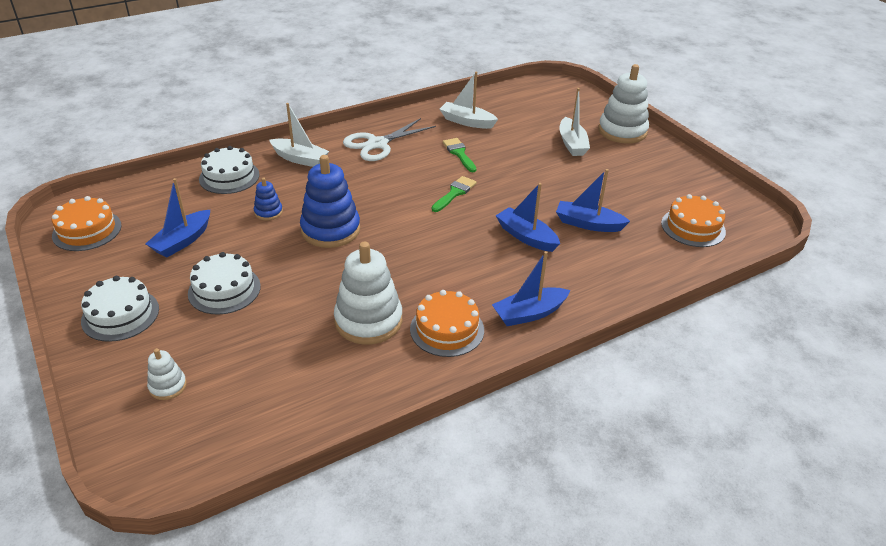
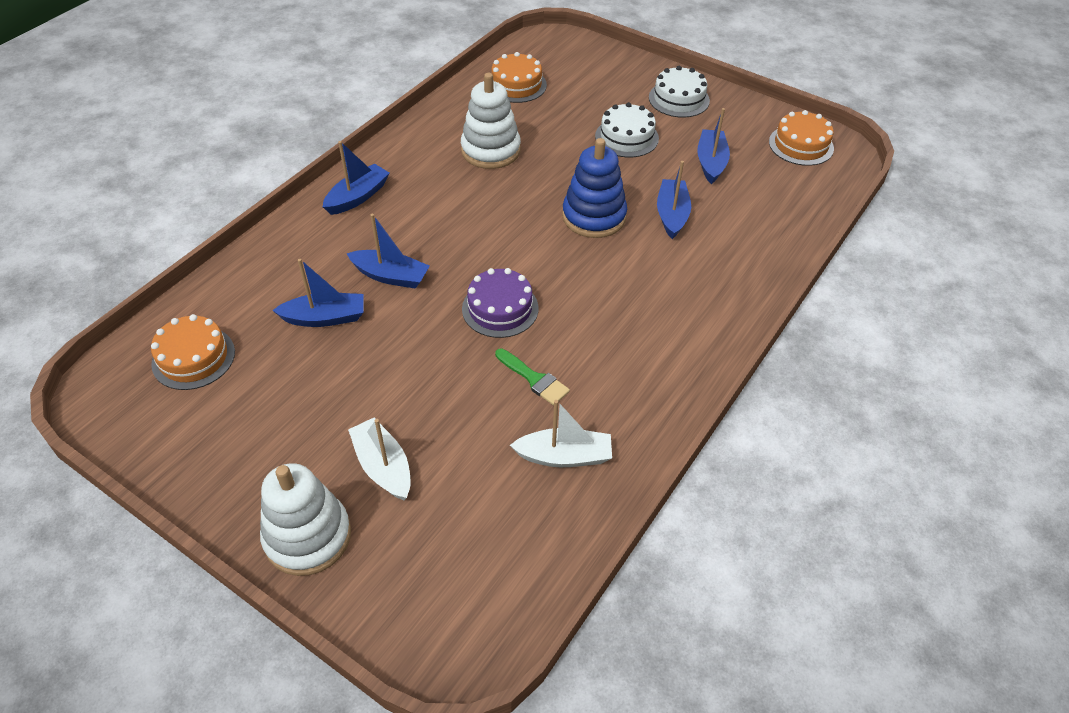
camera: 155 degrees right, 10 degrees up
white stacking toy [147,348,187,400] -> none
white cake [199,146,260,194] -> none
blue stacking toy [254,177,283,221] -> blue boat [657,161,691,239]
white boat [269,103,329,167] -> none
white scissors [343,118,436,161] -> none
orange cake [410,290,484,357] -> orange cake moved to [492,52,547,103]
green brush [432,176,477,212] -> purple cake [462,268,539,338]

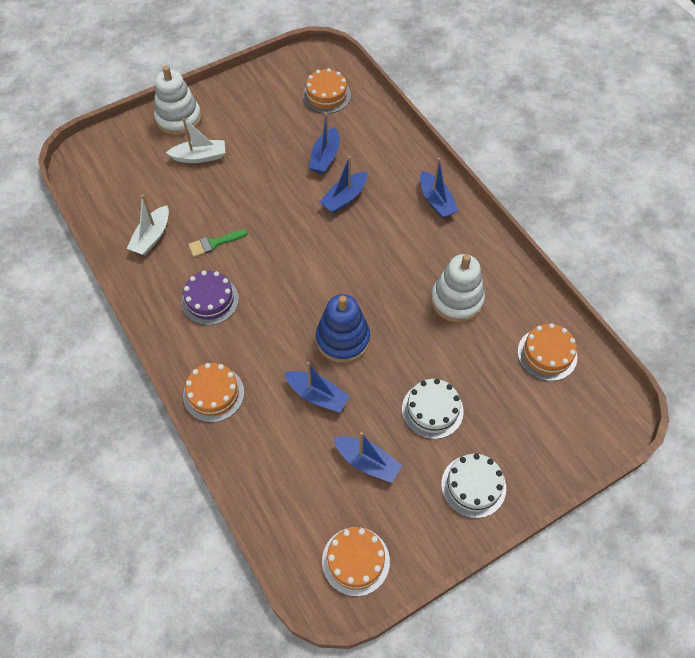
camera: 115 degrees right, 10 degrees up
purple cake [462,268,539,338] -> purple cake moved to [181,271,239,325]
none -> orange cake [183,363,244,422]

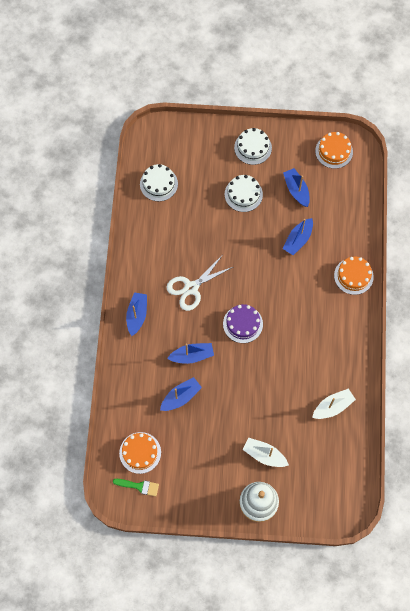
camera: 145 degrees left, 10 degrees up
purple cake [181,271,239,325] -> purple cake moved to [223,304,263,343]
green brush [188,229,248,257] -> green brush moved to [113,479,159,496]
blue boat [285,362,350,413] -> blue boat turned 120 degrees counterclockwise [283,218,313,255]
blue stacking toy [316,294,370,363] -> none
white stacking toy [431,254,485,323] -> none
orange cake [518,323,577,381] -> white cake [140,164,178,201]
none -> white scissors [166,256,233,311]

